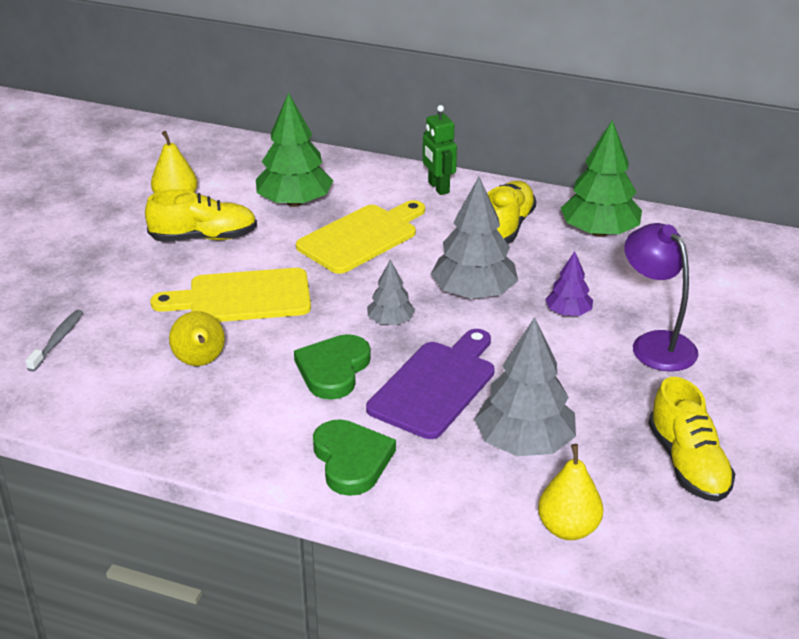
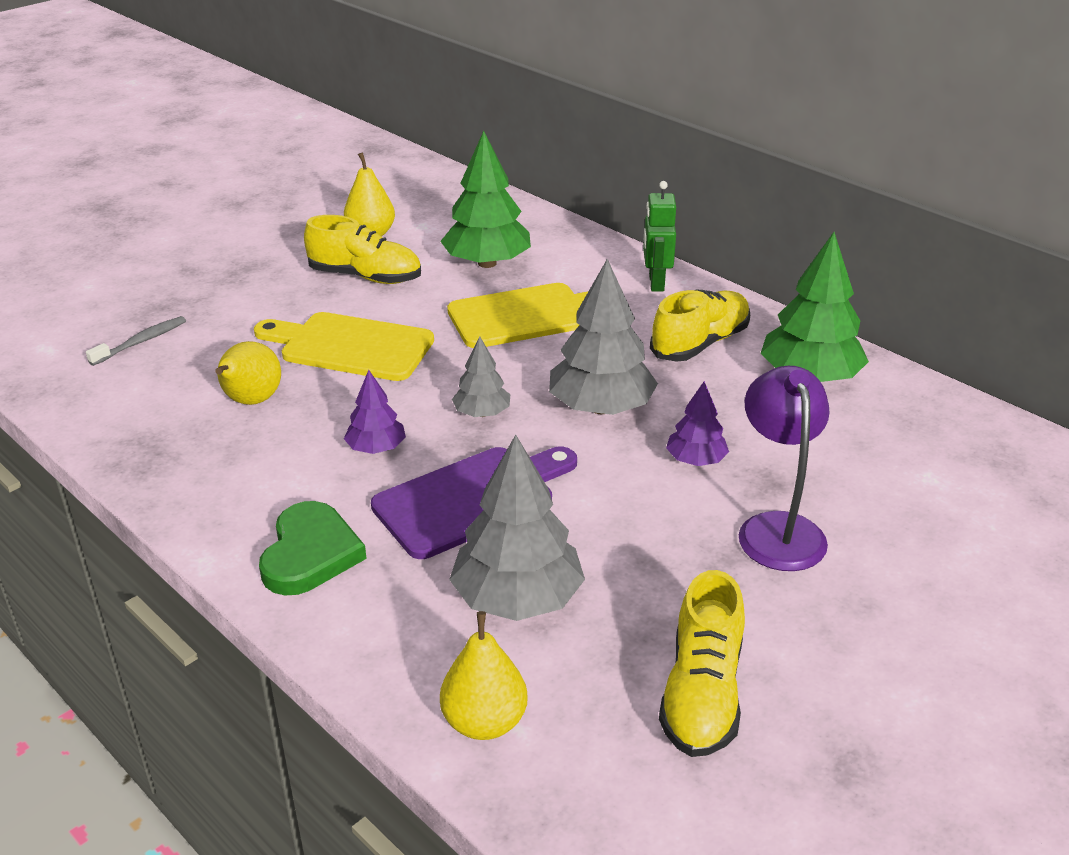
camera: 25 degrees right, 0 degrees up
green heart [294,334,371,400] -> purple tree [344,370,406,454]

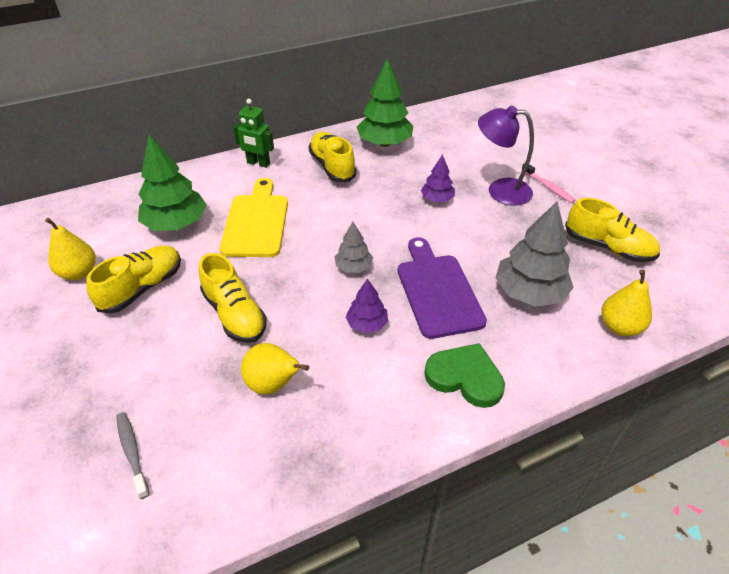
camera: 70 degrees left, 10 degrees up
yellow cutting board [254,312,434,381] -> yellow shoe [198,253,267,343]
grey tree [549,259,658,415] -> none
none -> pink toothbrush [522,163,575,203]

